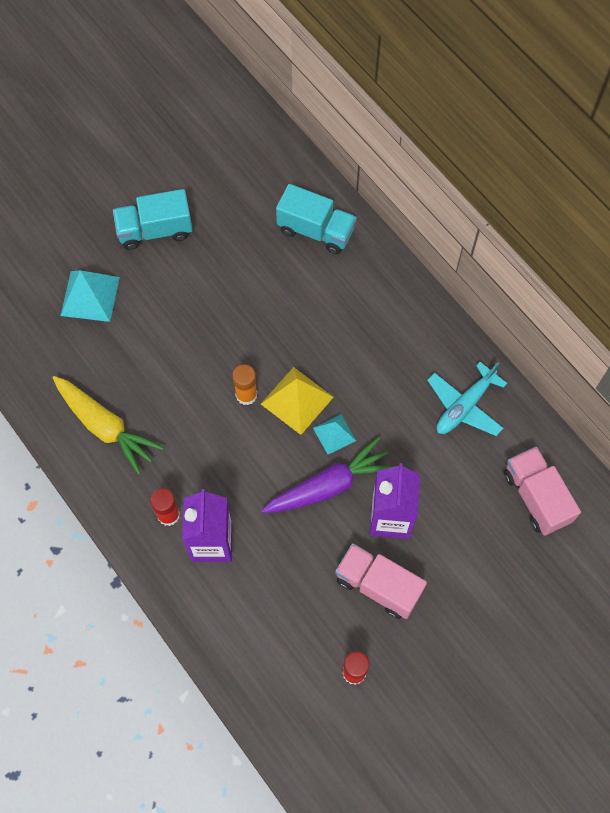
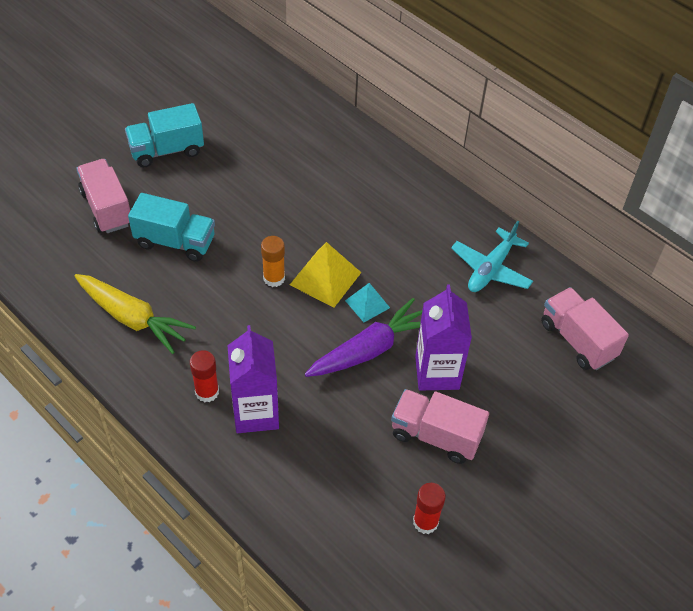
camera: 10 degrees left, 15 degrees down
turquoise pyramid [60,270,120,322] -> pink truck [76,159,131,233]
turquoise truck [276,184,357,254] -> turquoise truck moved to [128,193,215,262]

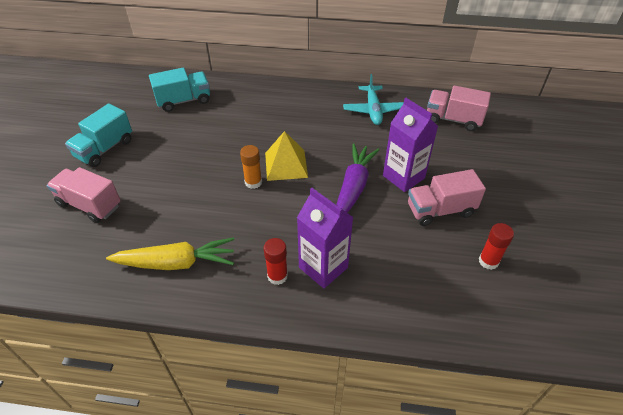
camera: 35 degrees left, 5 degrees down
turquoise truck [128,193,215,262] -> turquoise truck moved to [149,68,210,112]
turquoise pyramid [345,283,390,322] -> none

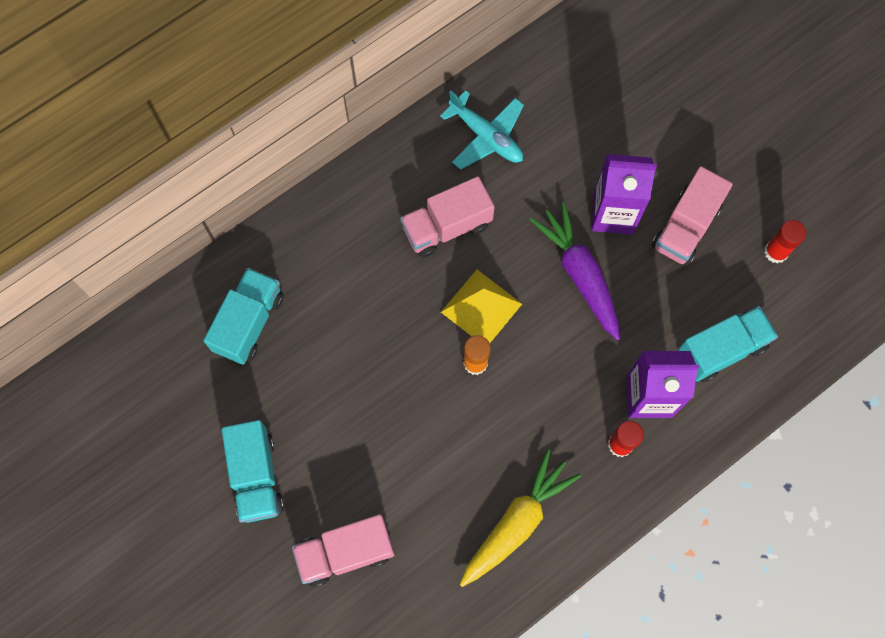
camera: 45 degrees left, 25 degrees up
pink truck [427,85,491,131] -> pink truck moved to [400,176,495,257]
none -> turquoise truck [678,306,778,382]

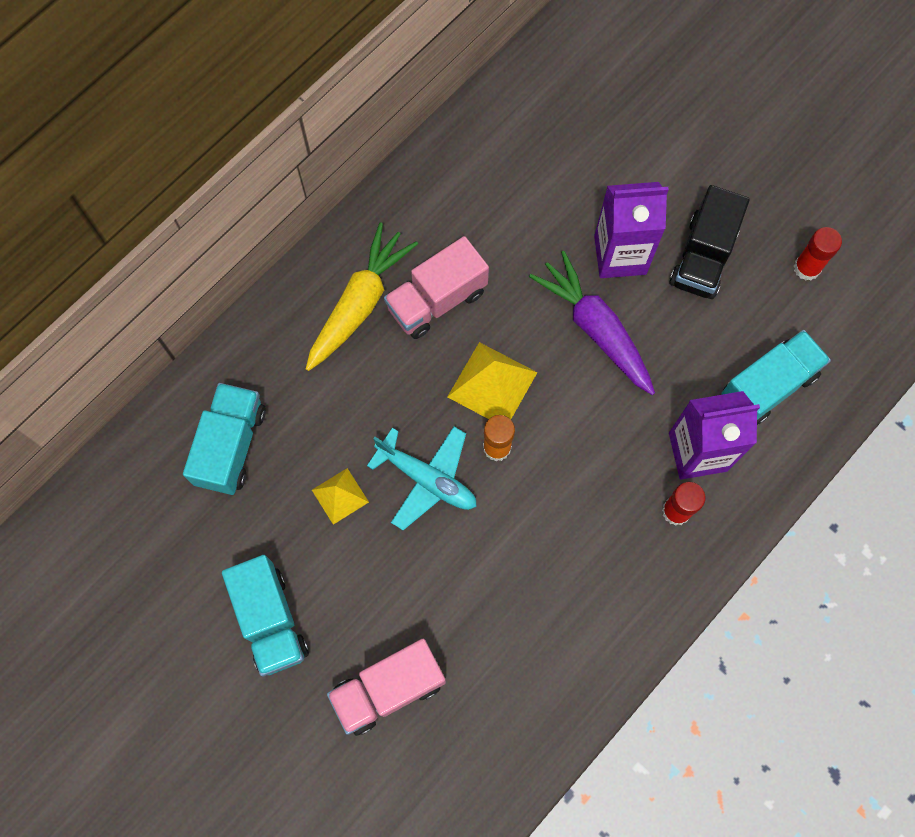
camera: 10 degrees left, 0 degrees up
turquoise plane [440,90,524,170] -> turquoise plane moved to [367,426,477,530]
yellow carrot [460,449,581,587] -> yellow carrot moved to [306,222,418,371]
pink truck [652,166,733,266] -> black truck [670,185,750,299]
none -> yellow pyramid [312,468,369,525]

